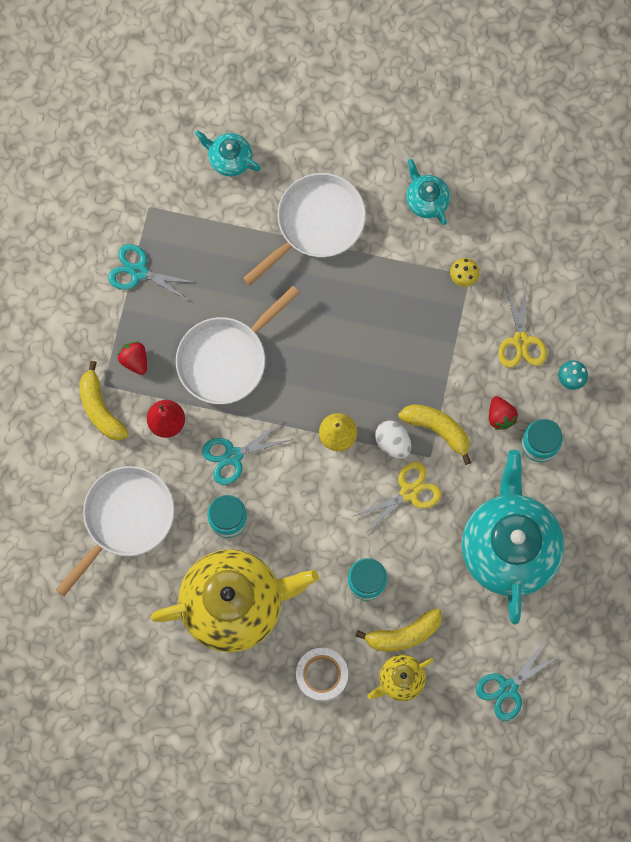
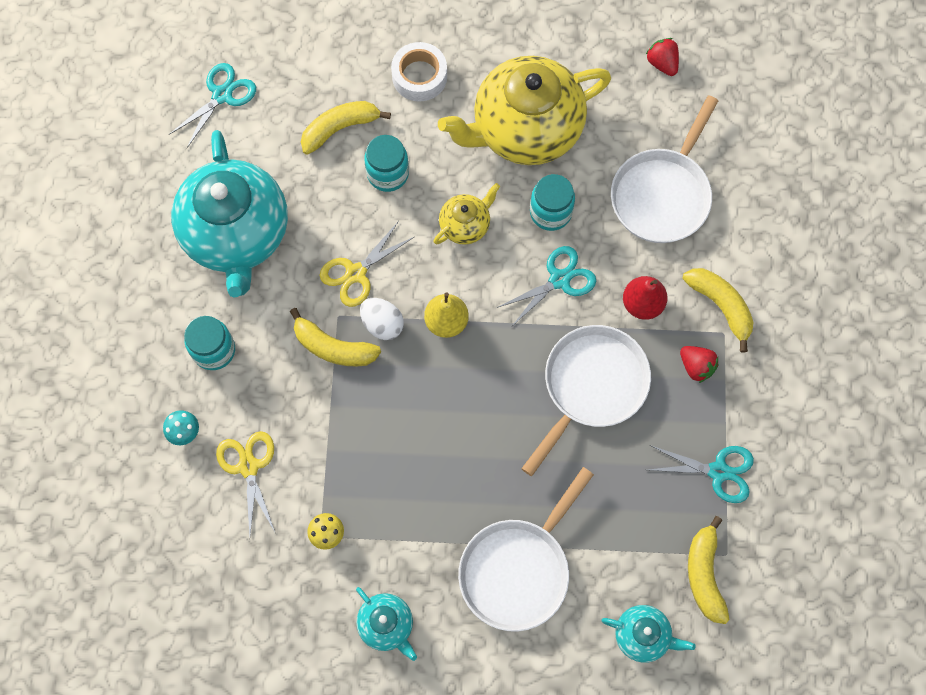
camera: 170 degrees right, 5 degrees down
yellow teapot [367,655,434,701] -> yellow teapot moved to [434,183,500,245]
red strawberry [489,396,518,430] -> red strawberry moved to [646,38,679,76]
none -> yellow banana [688,516,730,624]

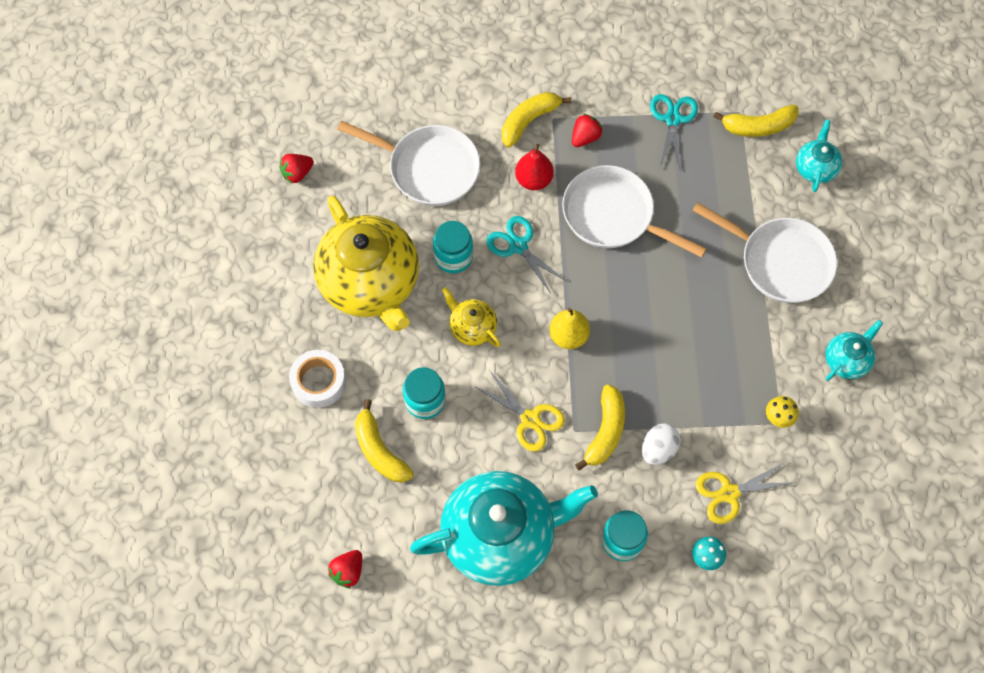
camera: 95 degrees left, 5 degrees down
turquoise scissors [169,63,256,148] -> red strawberry [328,550,362,589]
white egg [360,298,404,340] -> white egg moved to [642,424,681,465]

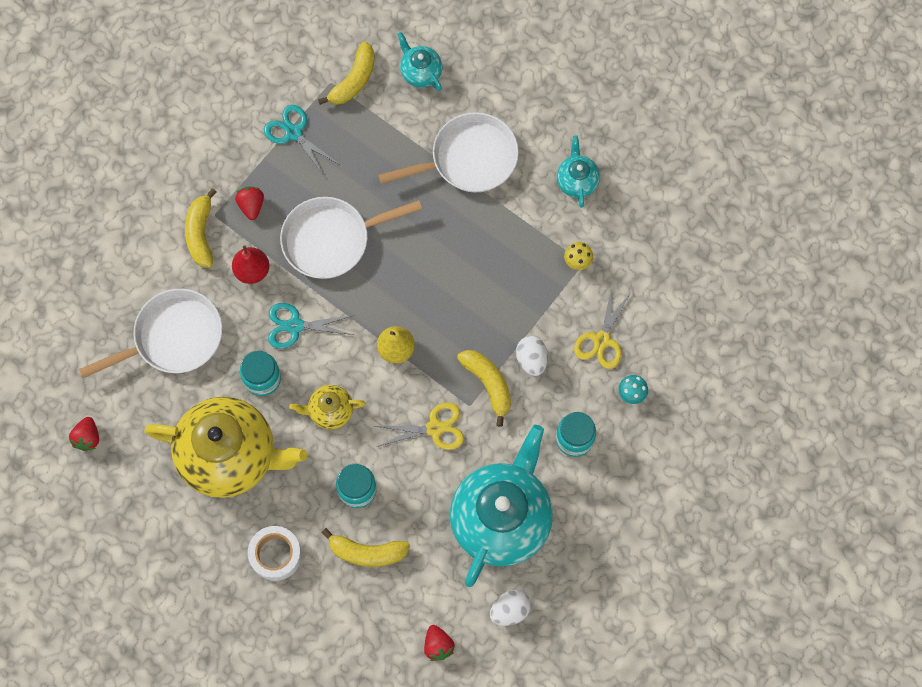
camera: 50 degrees left, 5 degrees up
none -> white egg [490,590,531,626]

